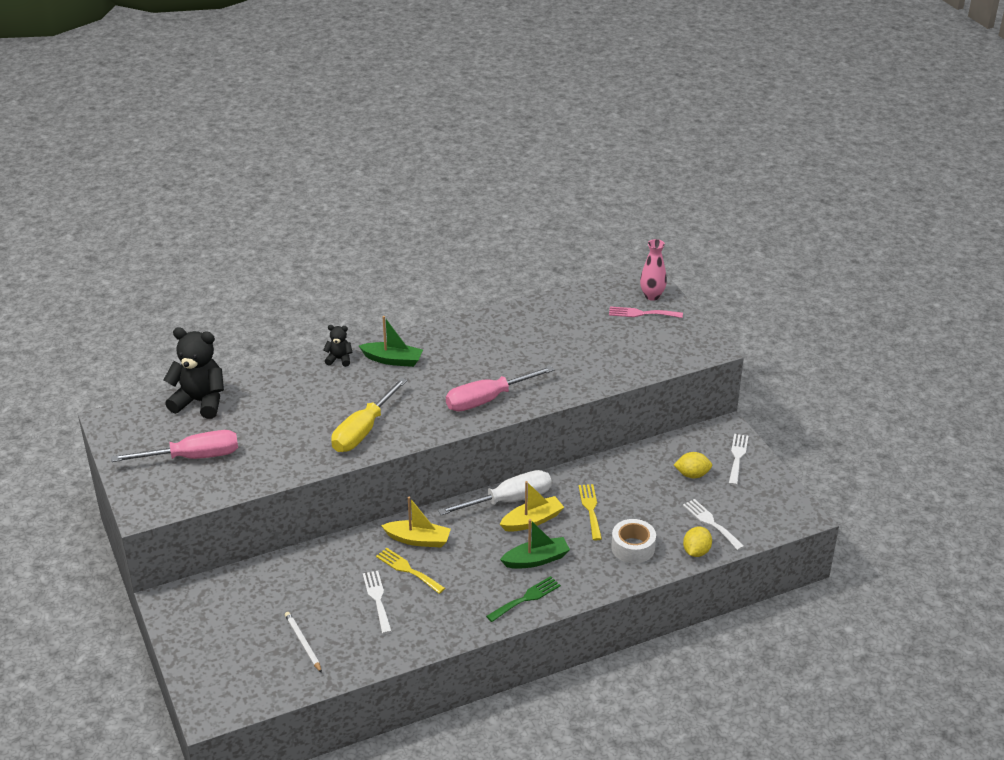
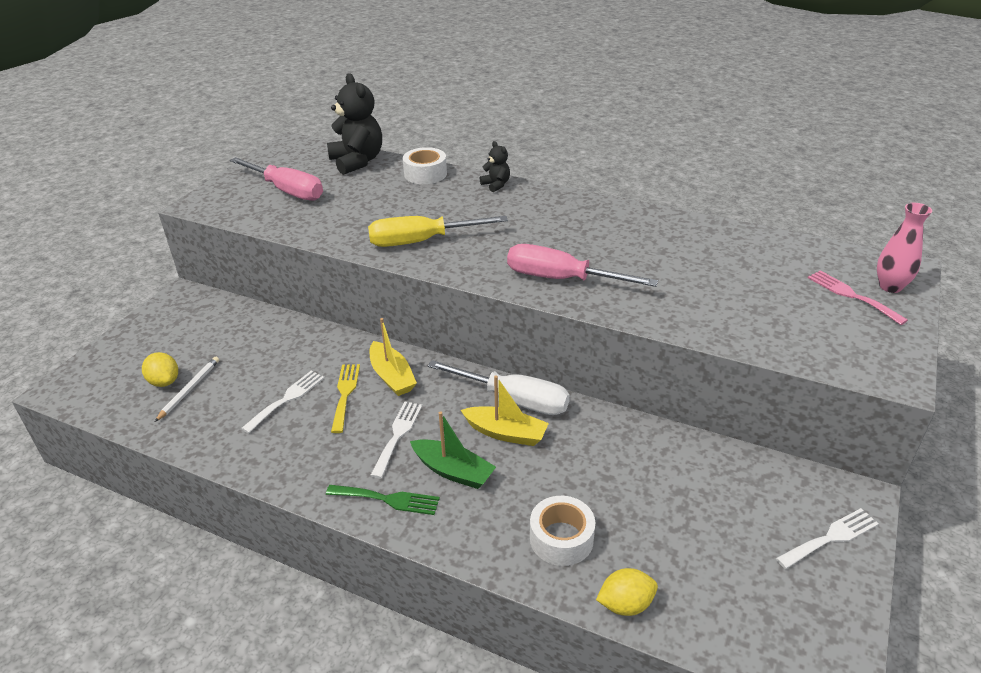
camera: 50 degrees right, 0 degrees up
green boat [359,316,423,367] -> none
yellow fork [579,484,602,540] -> none
yellow lemon [674,452,712,478] -> yellow lemon moved to [142,352,178,387]
white fork [683,499,744,550] -> white fork moved to [370,401,422,479]
none -> white tape [403,147,447,184]

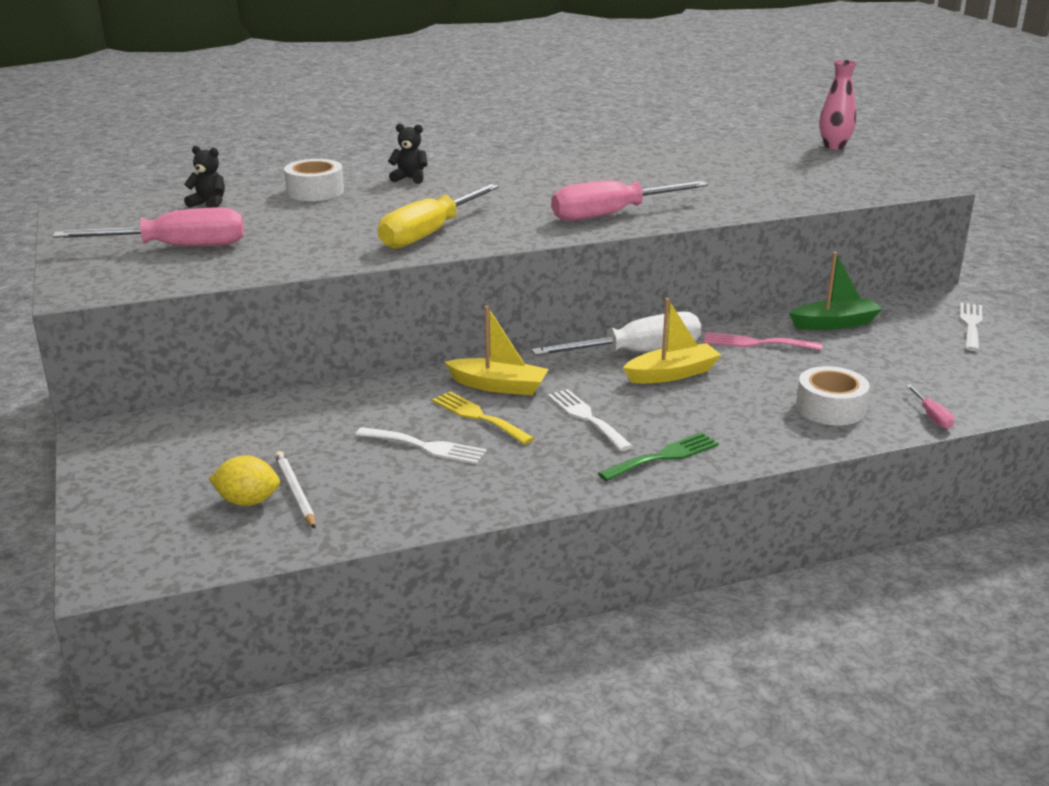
camera: 45 degrees left, 10 degrees down
white fork [241,370,325,433] -> white fork turned 120 degrees clockwise [355,427,487,464]
black teddy bear [327,73,382,175] -> black teddy bear [184,146,225,208], size x0.49
green boat [410,411,496,489] -> green boat moved to [789,252,882,330]
yellow lemon [596,568,658,616] -> pink screwdriver [906,385,955,429]
pink fork [808,270,908,325] -> pink fork moved to [704,332,822,351]

